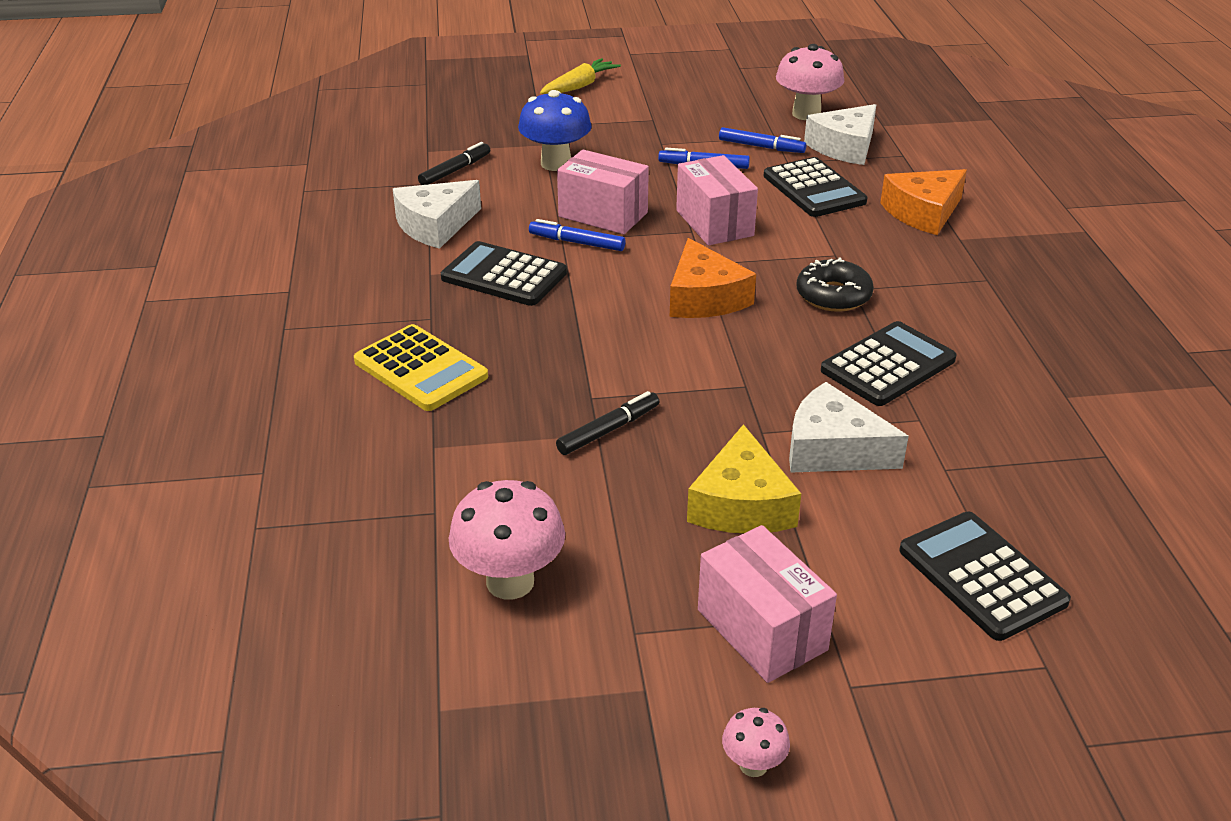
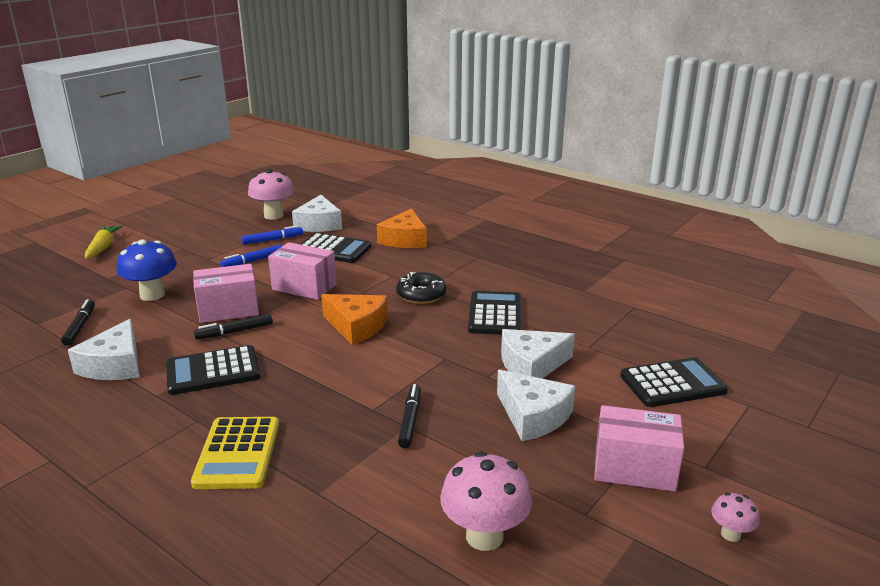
camera: 45 degrees left, 10 degrees down
yellow calculator [354,324,488,411] -> yellow calculator turned 90 degrees clockwise [191,417,279,489]
blue marker [529,219,626,251] -> black marker [194,314,273,340]
yellow cheese [687,424,801,533] -> white cheese [497,370,575,441]
black calculator [899,512,1071,641] -> black calculator turned 150 degrees clockwise [620,357,728,407]

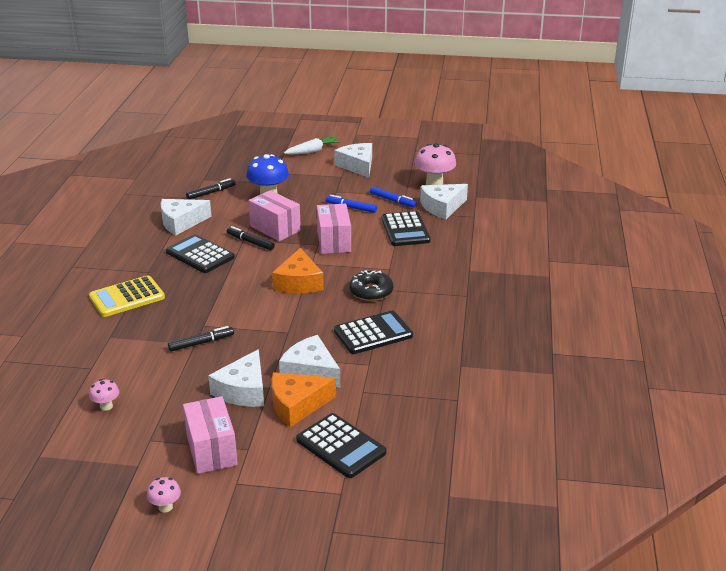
camera: 60 degrees right, 5 degrees up
yellow carrot [85,225,123,259] -> white carrot [284,136,341,155]
orange cheese [377,208,427,248] -> orange cheese moved to [271,372,336,427]
pink mushroom [440,452,532,551] -> pink mushroom [89,379,119,411], size x0.51
none -> white cheese [334,143,372,178]

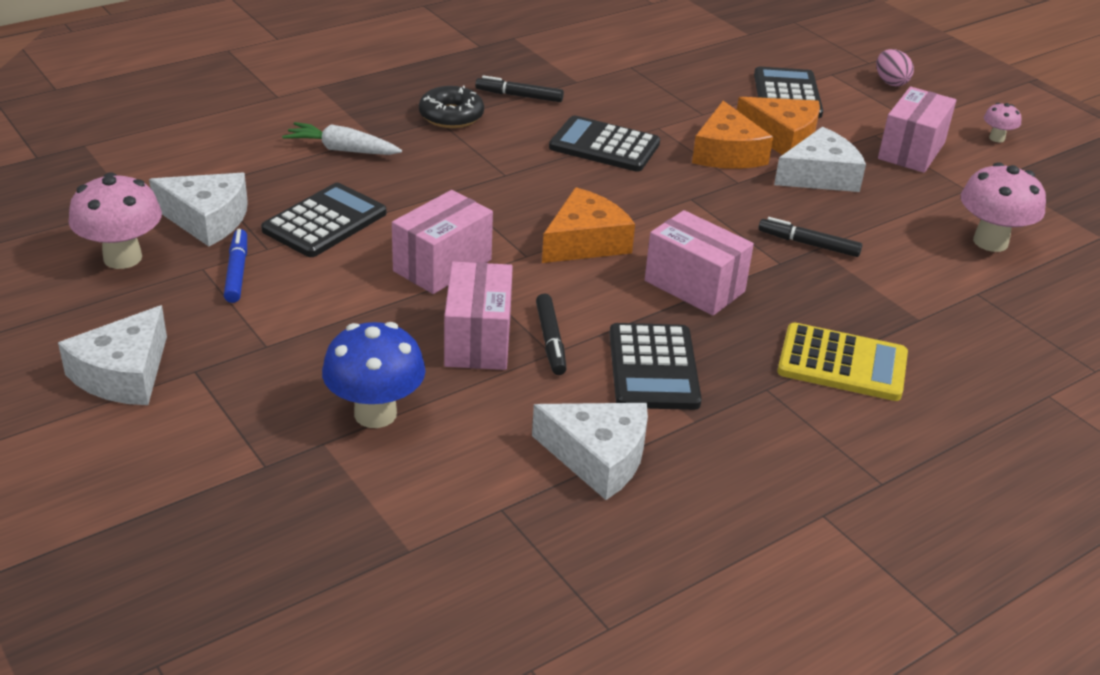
camera: 135 degrees left, 5 degrees up
pink mushroom [89,379,119,411] -> pink mushroom [961,162,1046,252], size x1.97
black marker [186,178,235,200] -> black marker moved to [475,75,564,102]
white cheese [279,335,340,387] -> orange cheese [692,101,773,169]
white carrot [284,136,341,155] -> white carrot moved to [282,122,402,155]
blue marker [326,195,377,213] -> none
black donut [349,270,394,301] -> black donut moved to [419,85,484,128]
none -> pink box [645,210,754,316]
none -> pink egg [876,49,914,86]

